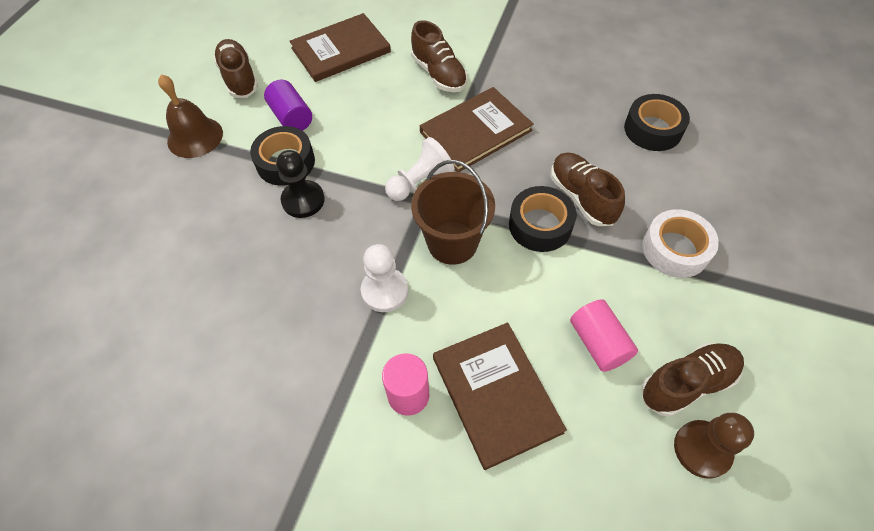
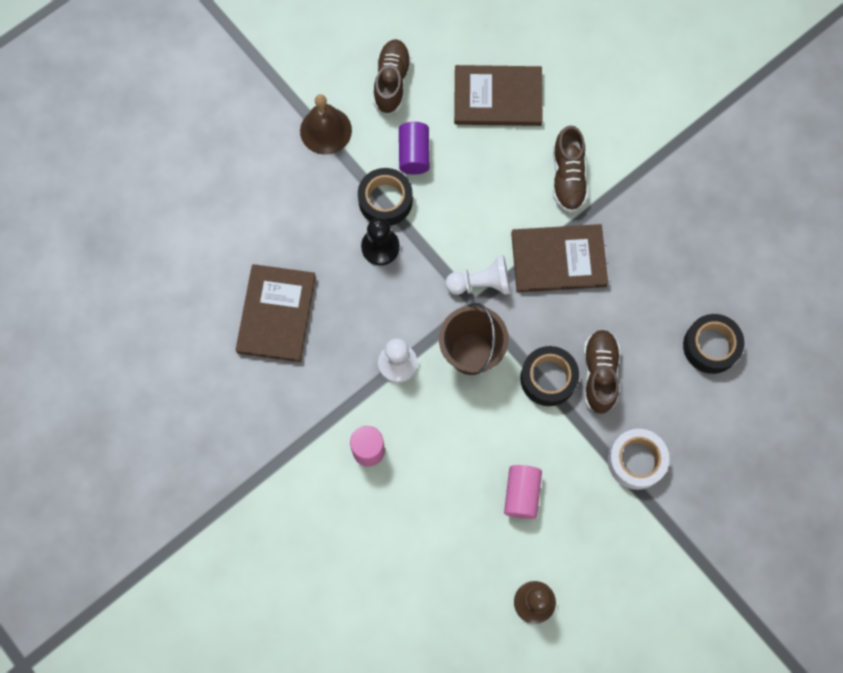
camera: 30 degrees right, 15 degrees up
brown book [433,323,567,470] -> brown book moved to [236,264,316,362]
brown shoe [641,342,744,417] -> none

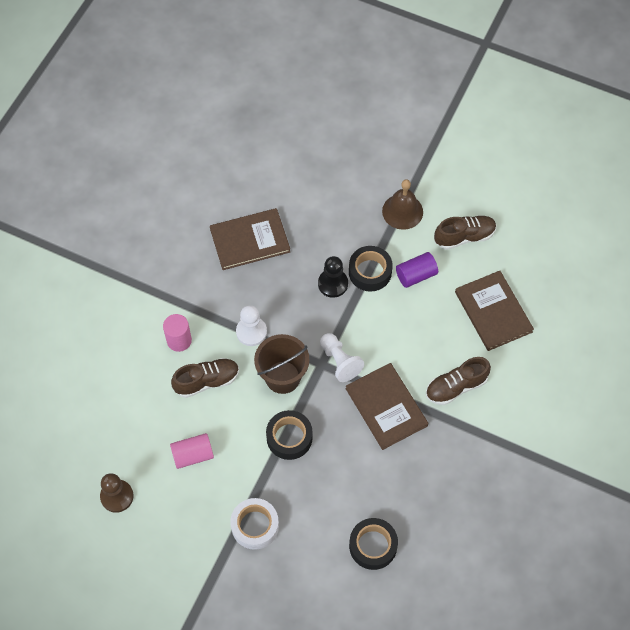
camera: 65 degrees right, 10 degrees down
brown shoe [583,330,620,414] -> brown shoe moved to [171,358,239,398]

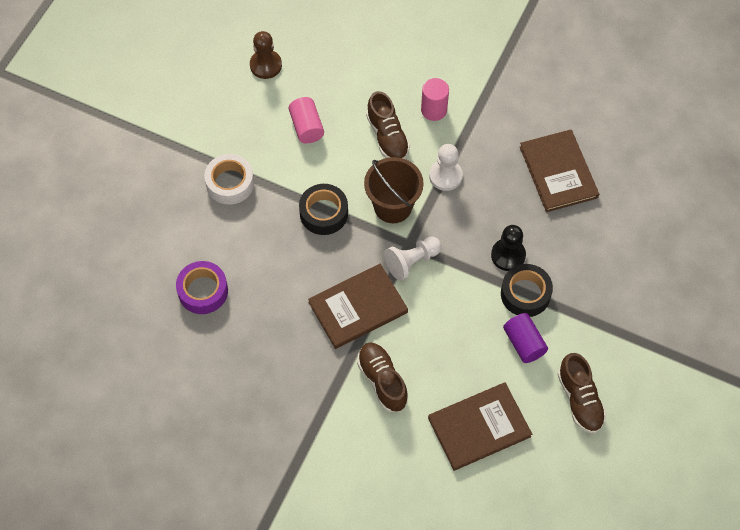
camera: 90 degrees right, 0 degrees up
black tape [349,518,398,570] -> purple tape [176,261,228,314]
brown bell [382,179,423,230] -> none

